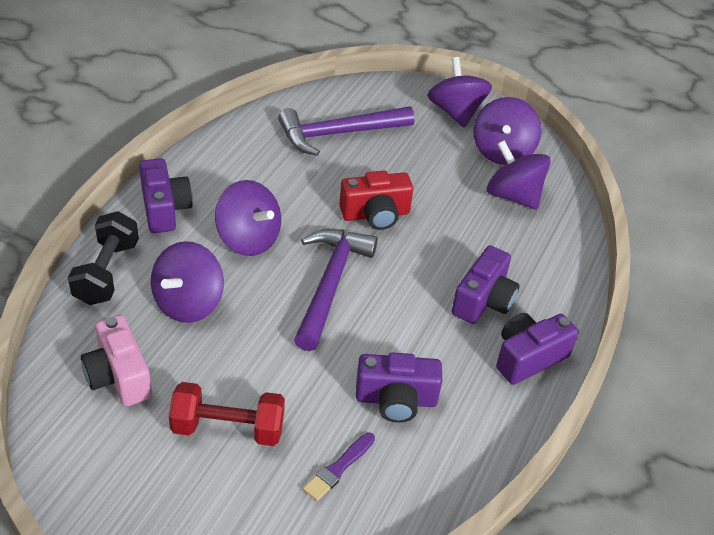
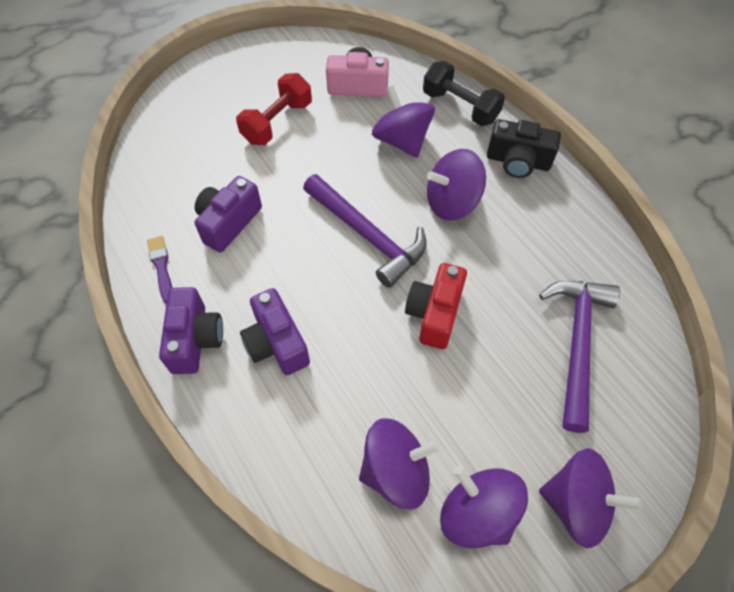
camera: 125 degrees right, 15 degrees up
purple camera [139,158,193,233] -> black camera [487,119,561,178]
purple brush [303,432,375,501] -> purple brush moved to [147,236,172,303]

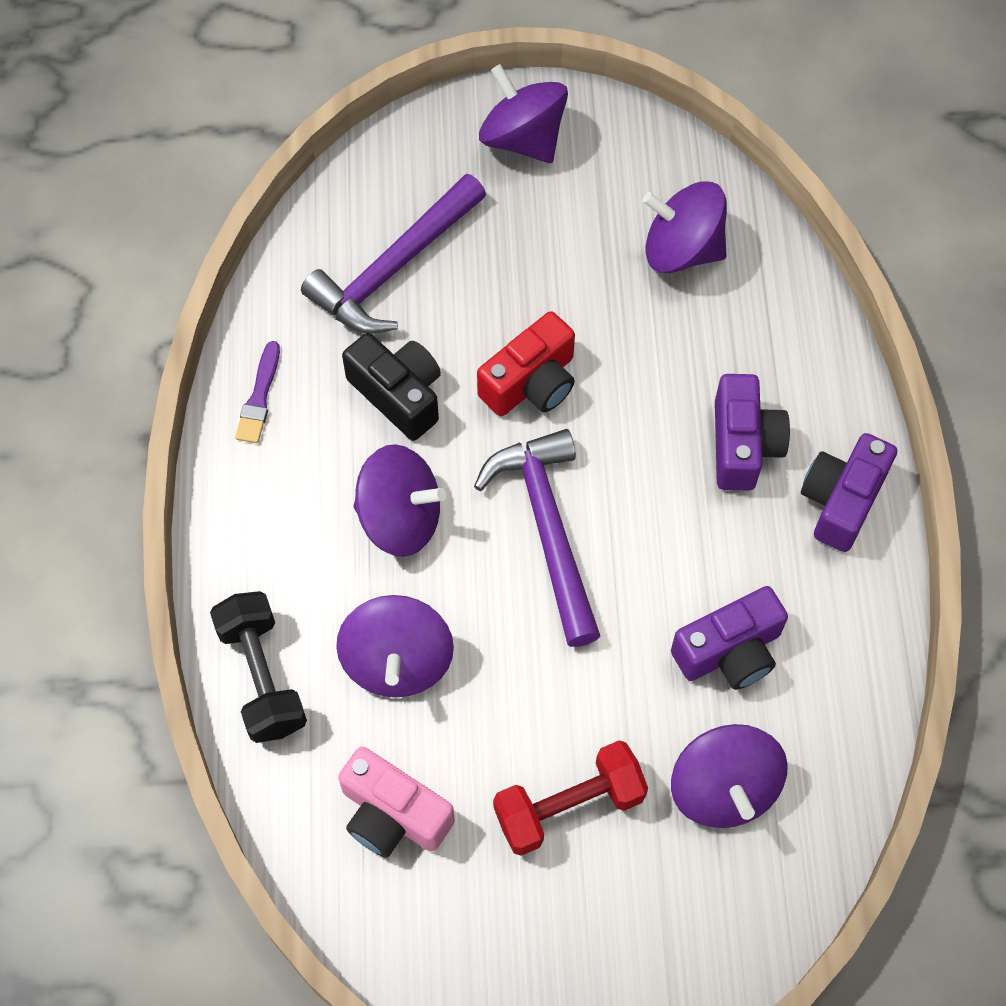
camera: 150 degrees left, 5 degrees up
purple brush [147,236,172,303] -> purple brush moved to [235,341,280,443]
purple spinning top [440,466,528,548] -> purple spinning top moved to [671,724,788,828]
black camera [487,119,561,178] -> black camera moved to [342,333,441,441]

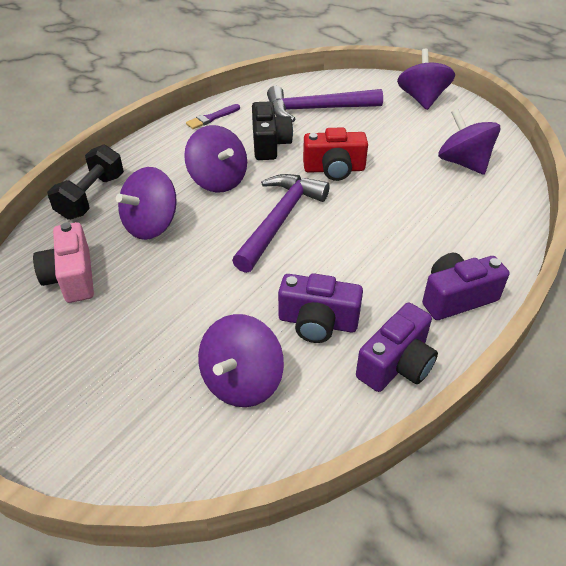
camera: 40 degrees right, 20 degrees down
red dumbbell [493,740,648,856] -> none
purple camera [715,374,790,491] -> purple camera moved to [356,302,438,392]

